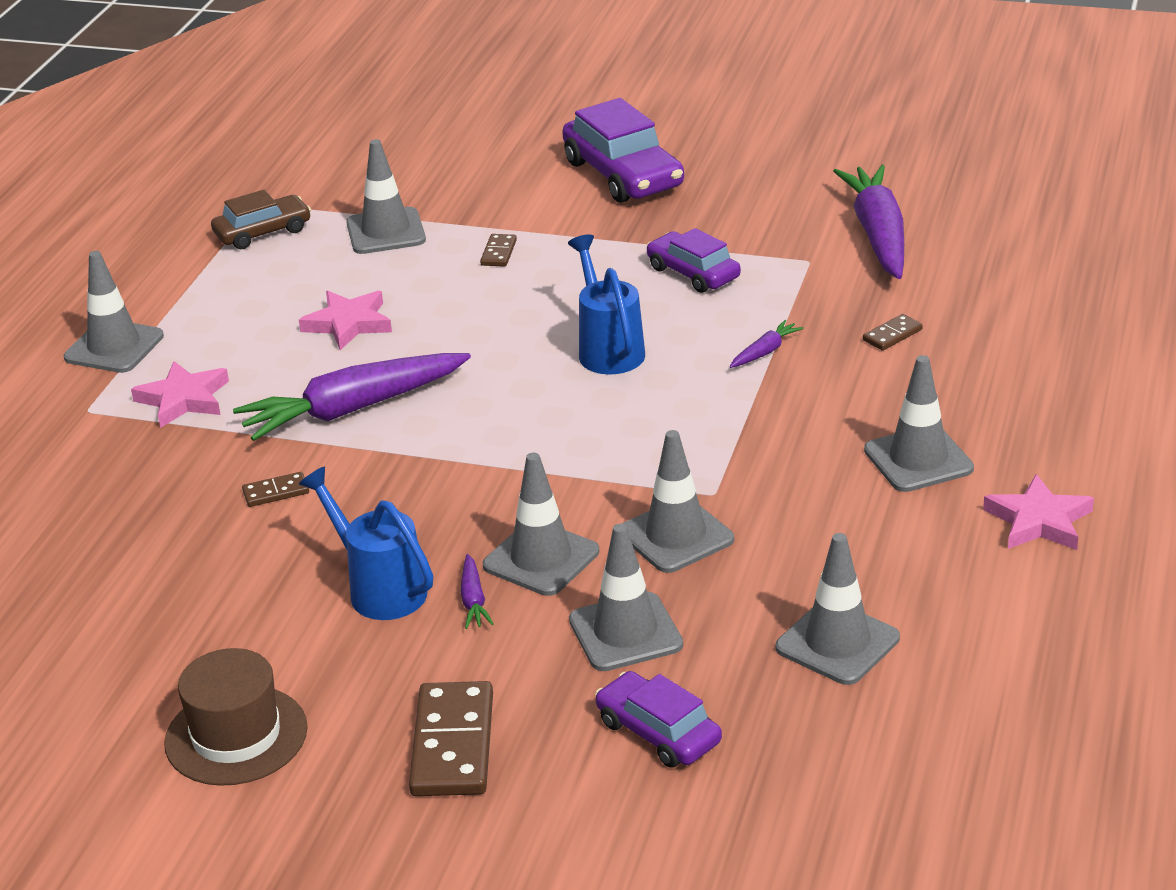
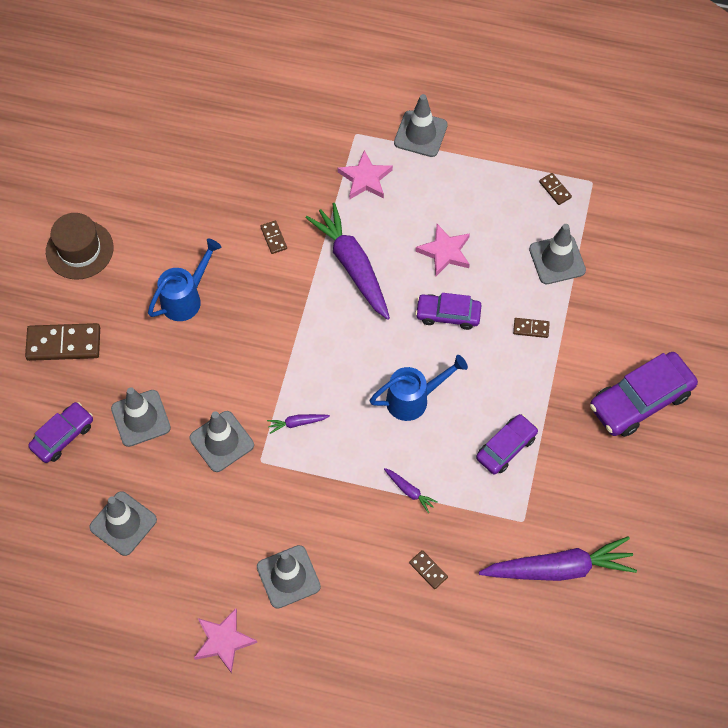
camera: 85 degrees right, 30 degrees up
brown car [211,190,311,249] -> brown domino [539,173,572,205]
purple carrot [460,554,494,629] -> purple carrot moved to [267,414,330,434]
grey traffic cone [483,453,599,596] -> none
none -> purple car [415,293,482,330]

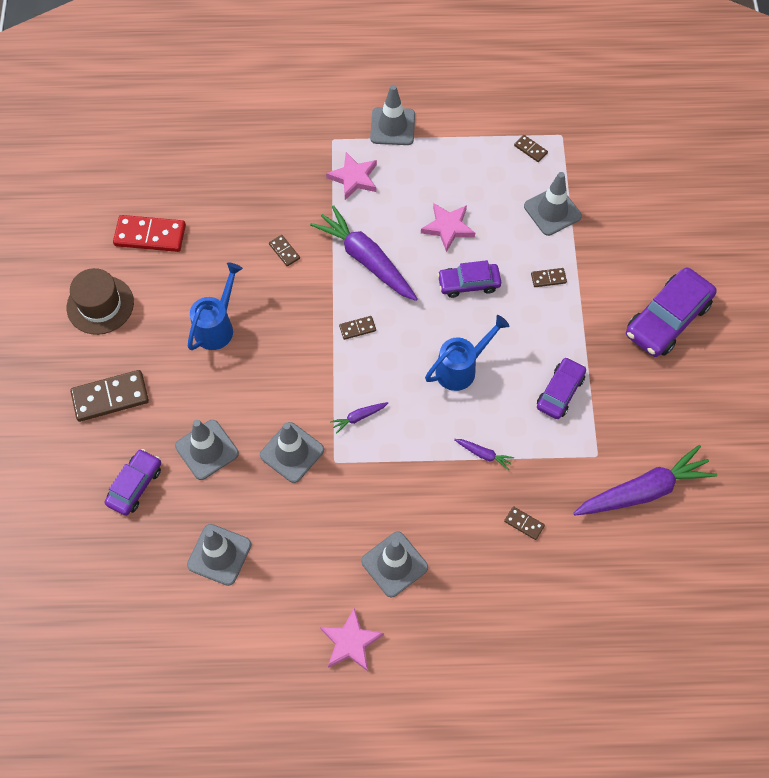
camera: 15 degrees left, 0 degrees up
none -> red domino [113,215,186,252]
none -> brown domino [339,316,376,340]

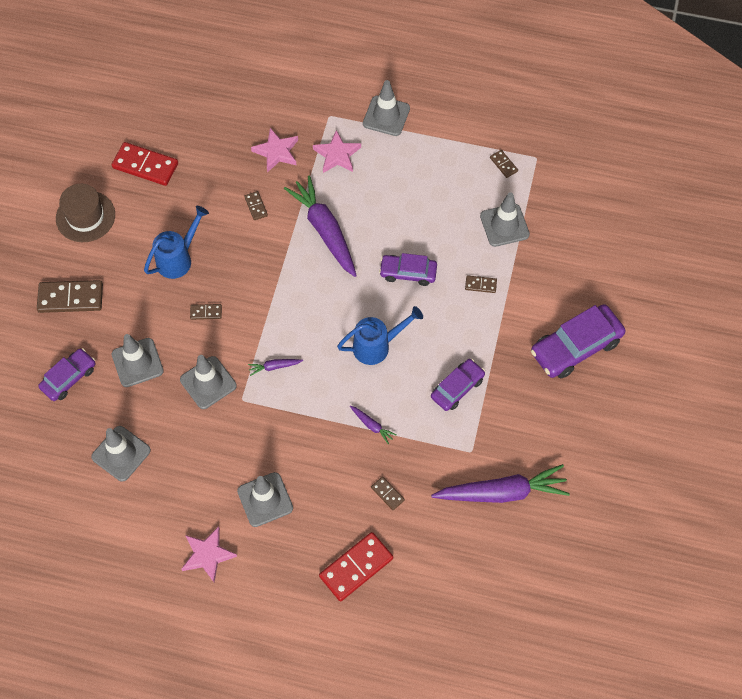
camera: 15 degrees right, 0 degrees up
brown domino [339,316,376,340] -> brown domino moved to [190,304,222,320]
pink star [421,203,475,252] -> pink star moved to [251,128,298,172]
none -> red domino [319,532,393,601]

